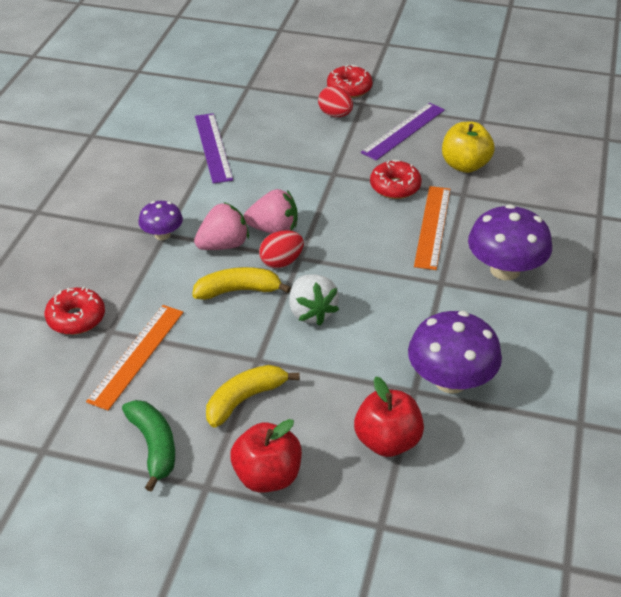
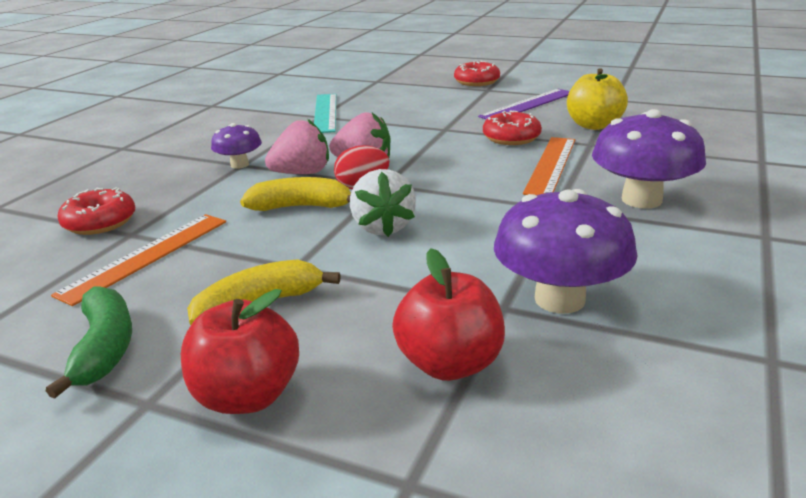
camera: 10 degrees right, 15 degrees down
purple ruler [195,113,233,183] -> turquoise ruler [314,94,336,133]
red egg [318,86,353,117] -> none

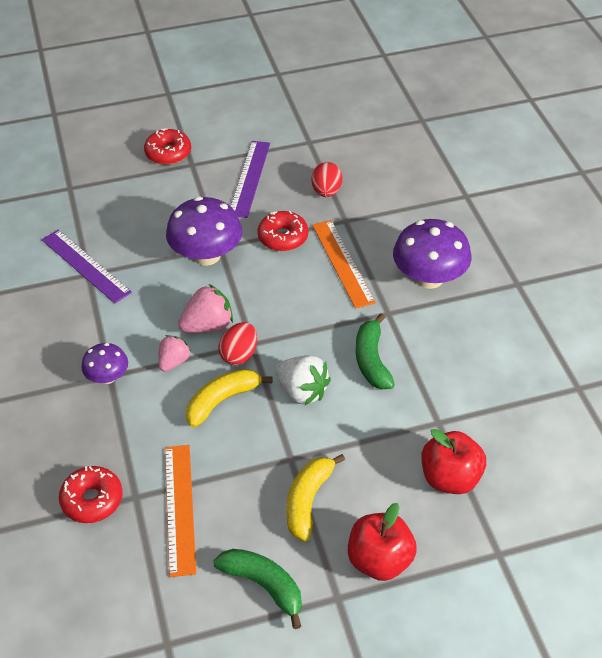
camera: 40 degrees left, 20 degrees up
pink strawberry [265,119,329,174] -> pink strawberry [158,335,191,372], size x0.66
turquoise ruler [314,94,336,133] -> purple ruler [42,230,132,303]
purple mushroom [494,189,638,314] -> purple mushroom moved to [166,197,242,266]
yellow apple [567,69,628,130] -> red egg [312,162,343,197]
none -> green banana [356,313,395,390]

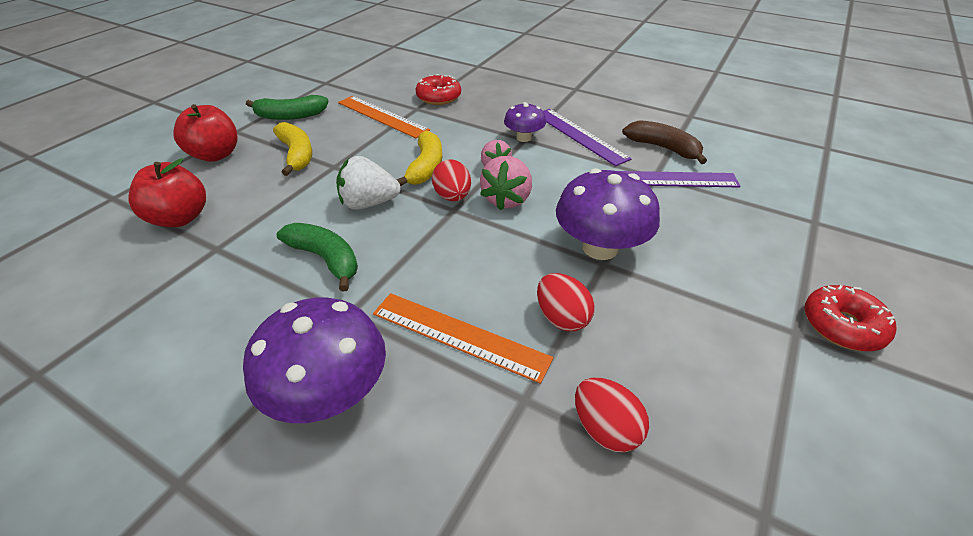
camera: 135 degrees right, 5 degrees down
purple ruler [231,141,270,218] -> purple ruler moved to [543,109,632,166]
red donut [257,211,308,251] -> red egg [537,273,595,331]
none -> brown banana [622,120,707,164]

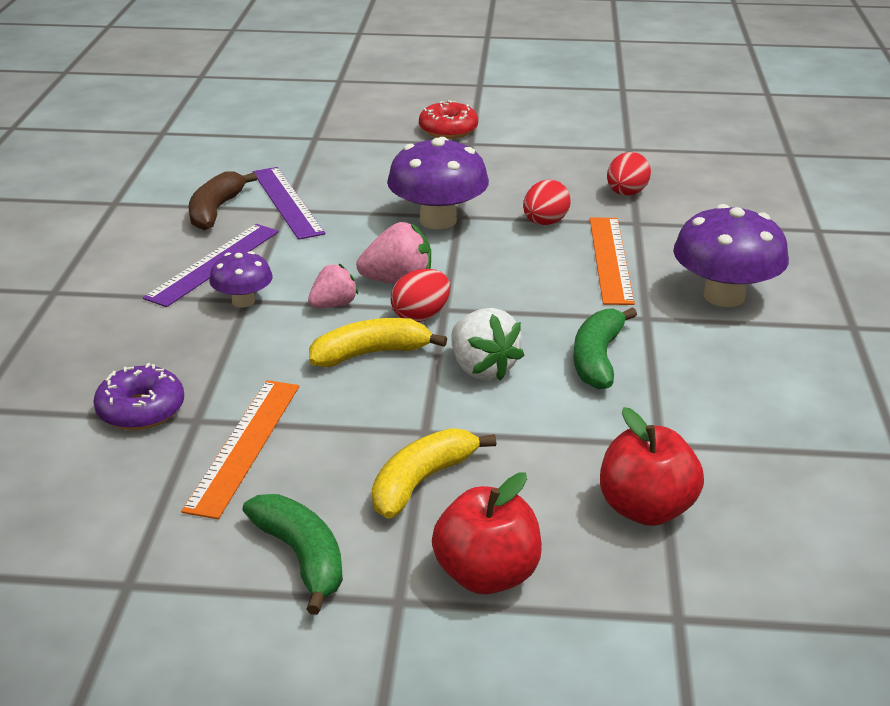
camera: 115 degrees left, 10 degrees down
red donut [415,74,461,105] -> purple donut [93,363,184,430]

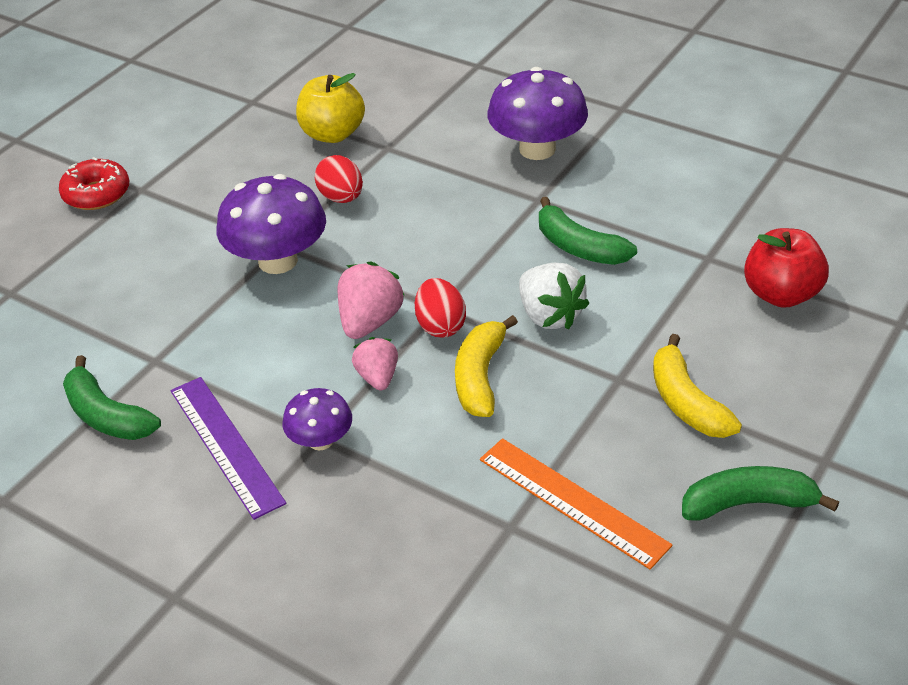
camera: 60 degrees left, 10 degrees up
purple donut [93,363,184,430] -> none
brown banana [189,171,257,231] -> green banana [63,355,161,440]
purple ruler [253,167,325,240] -> none
red apple [432,473,542,594] -> none
white strawberry [452,308,525,381] -> white strawberry turned 60 degrees clockwise [519,263,589,330]
orange ruler [590,217,635,305] -> none
red egg [607,152,651,196] -> yellow apple [296,73,365,143]

